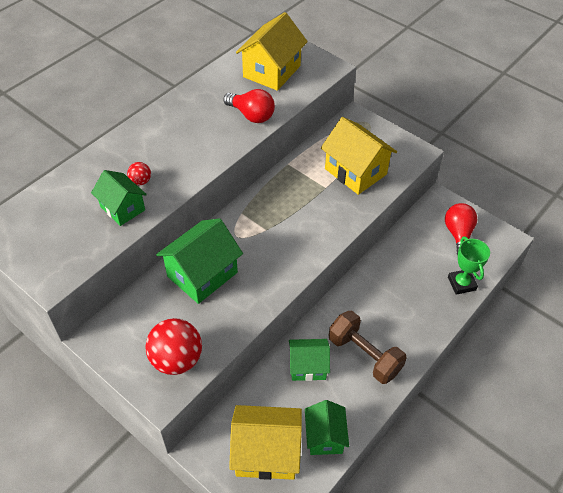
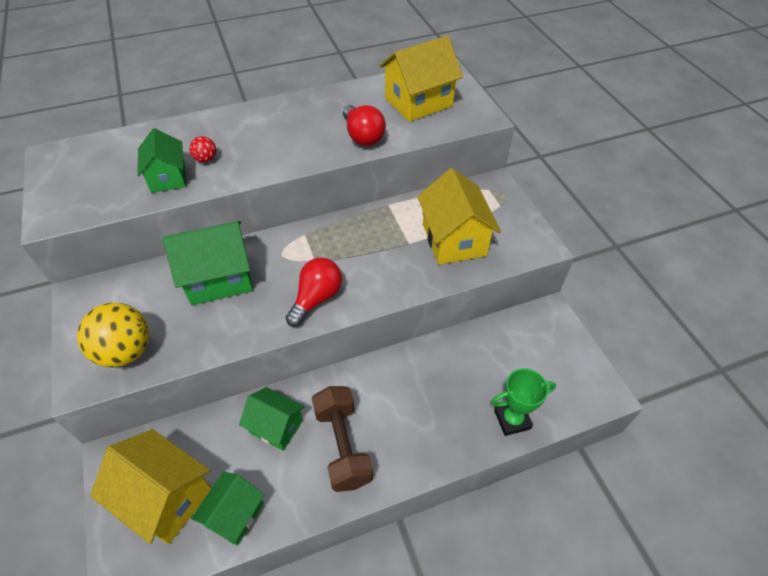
camera: 30 degrees right, 0 degrees up
red ball [145,318,202,375] -> yellow ball [77,303,149,367]
red light bulb [445,203,478,256] -> red light bulb moved to [286,258,342,327]
green trophy [448,236,490,295] -> green trophy turned 60 degrees clockwise [491,368,556,436]

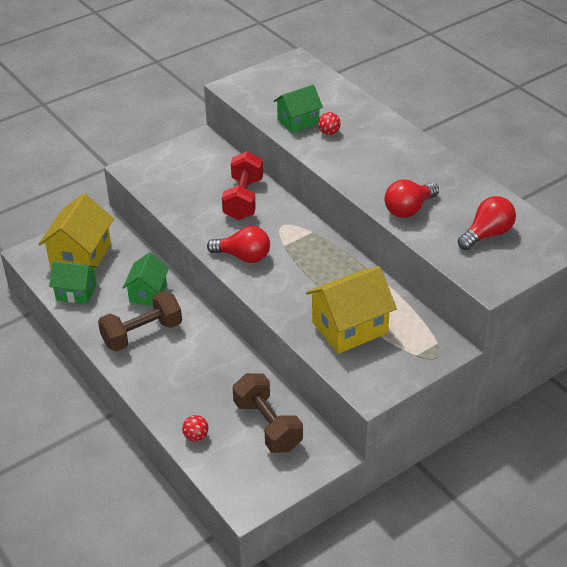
camera: 75 degrees right, 10 degrees down
yellow ball [77,303,149,367] -> none
green house [163,221,253,305] -> red dumbbell [222,151,263,220]
yellow house [379,36,463,122] -> red light bulb [458,196,516,250]
green trophy [491,368,556,436] -> red ball [182,415,208,442]
none -> brown dumbbell [232,373,303,453]

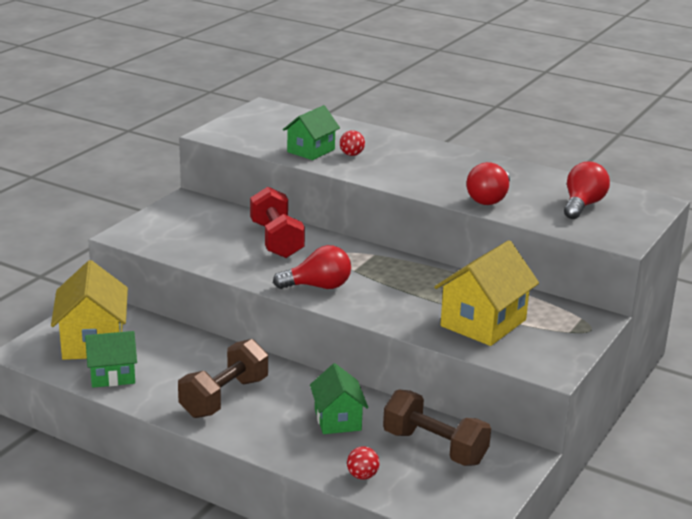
camera: 25 degrees left, 15 degrees down
green house [123,252,169,306] -> green house moved to [310,363,368,434]

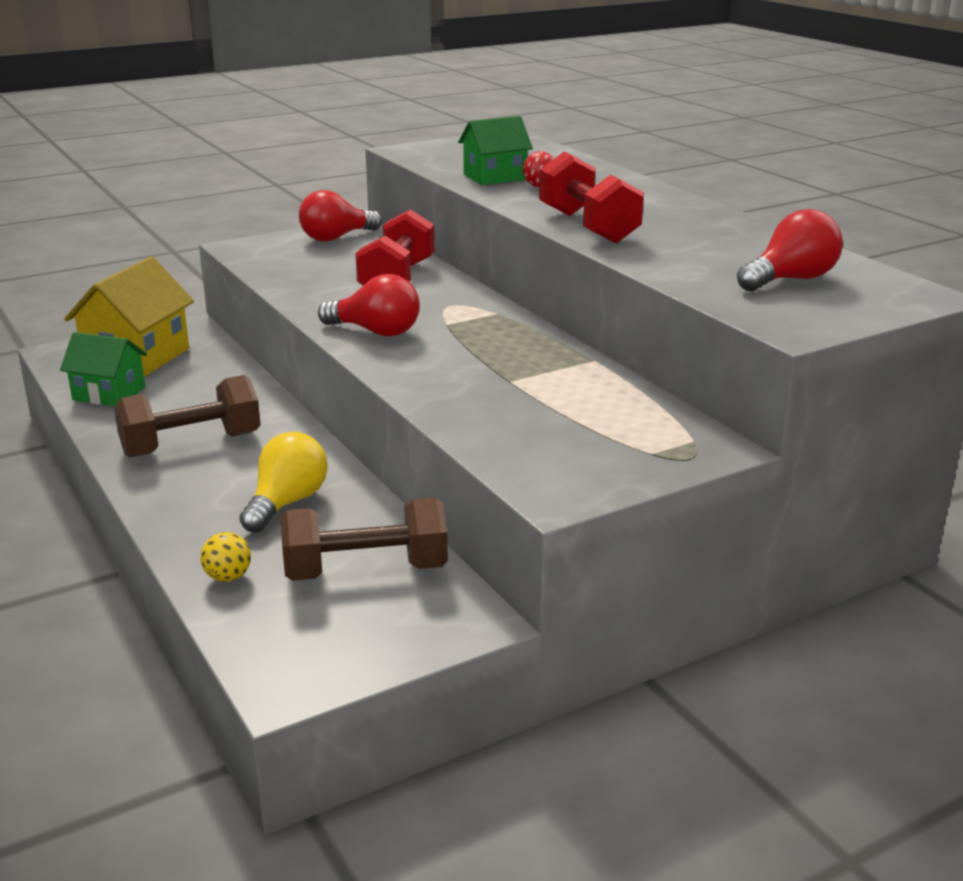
camera: 30 degrees right, 0 degrees up
green house [310,363,368,434] -> yellow light bulb [240,432,328,533]
red ball [347,446,380,480] -> yellow ball [200,532,251,582]
brown dumbbell [383,389,491,466] -> brown dumbbell turned 75 degrees counterclockwise [280,498,448,581]
yellow house [434,240,539,346] -> none
red light bulb [466,162,510,205] -> red light bulb moved to [299,190,382,242]
none -> red dumbbell [539,151,644,243]

